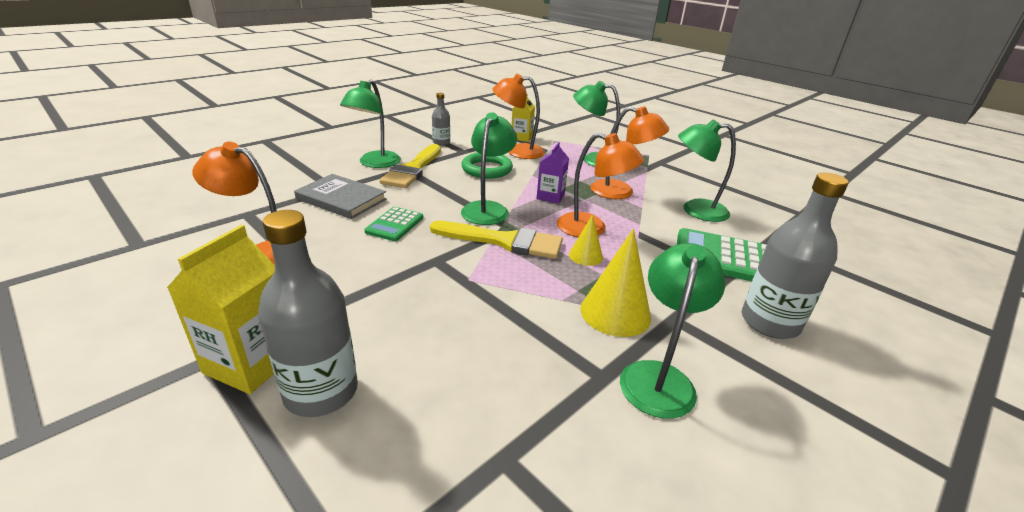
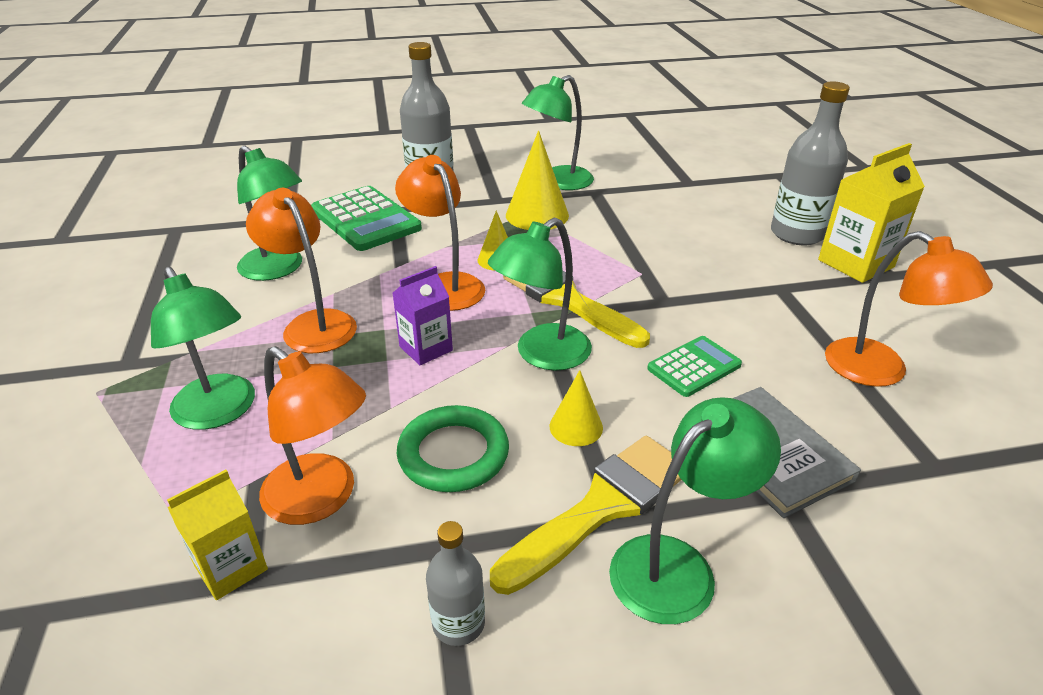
camera: 145 degrees left, 5 degrees up
none -> yellow cone [549,370,603,446]

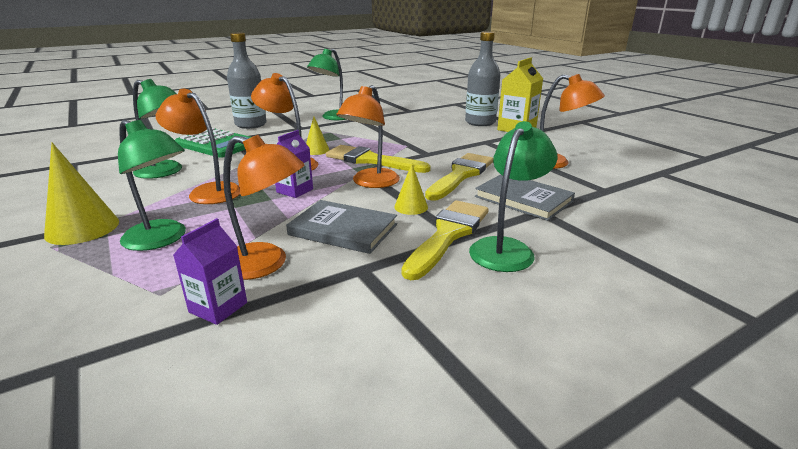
camera: 20 degrees left, 10 degrees down
yellow carton [167,470,268,600] -> purple carton [173,218,247,325]
green ring [397,405,509,492] -> grey book [286,200,397,254]
grey bottle [426,521,485,646] -> none
green lamp [488,218,592,371] -> orange lamp [336,85,400,188]
yellow cone [506,130,569,230] -> yellow cone moved to [44,142,119,245]
green calculator [647,336,742,397] -> yellow brush [425,153,493,201]

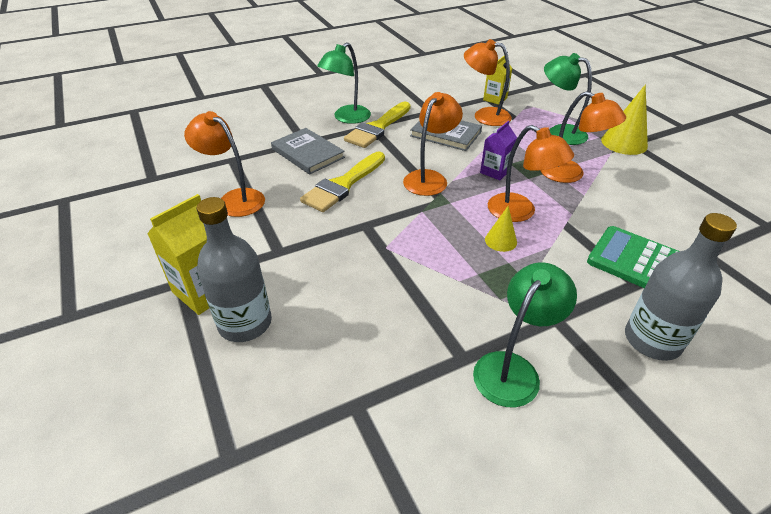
camera: 175 degrees left, 15 degrees up
green lamp [133,79,182,179] -> none
purple carton [173,218,247,325] -> yellow carton [483,56,513,105]
yellow brush [326,145,431,173] -> none
yellow cone [394,163,428,215] -> none

